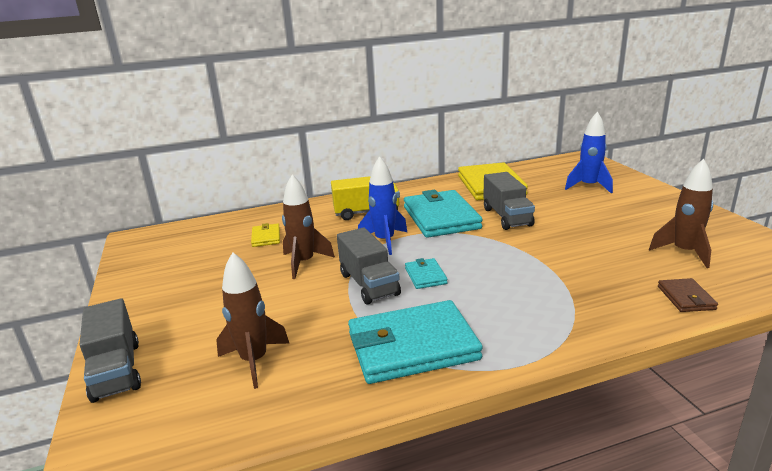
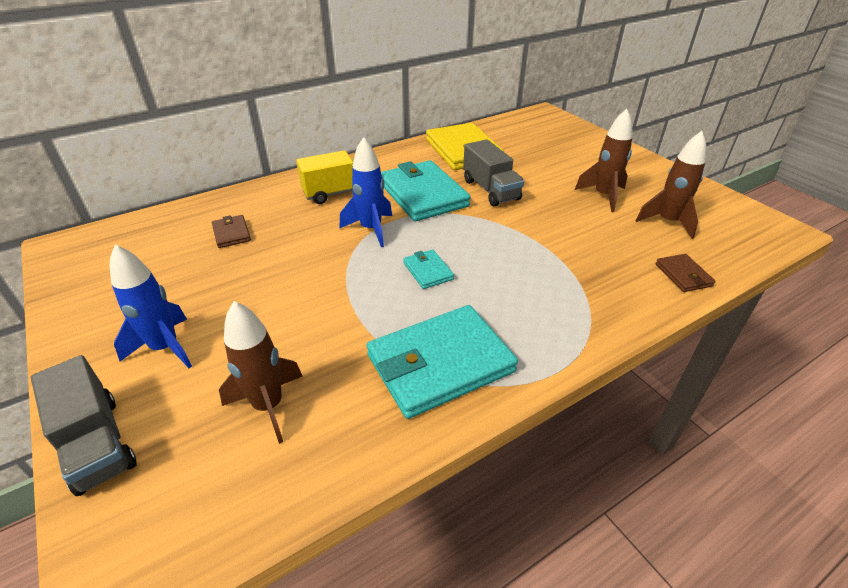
camera: 15 degrees left, 15 degrees up
yellow wallet [251,223,280,247] -> brown wallet [212,215,251,248]
brown rocket [282,175,335,279] -> brown rocket moved to [575,109,633,212]
grey truck [337,227,401,305] -> none
blue rocket [565,112,613,194] -> blue rocket moved to [110,245,192,368]

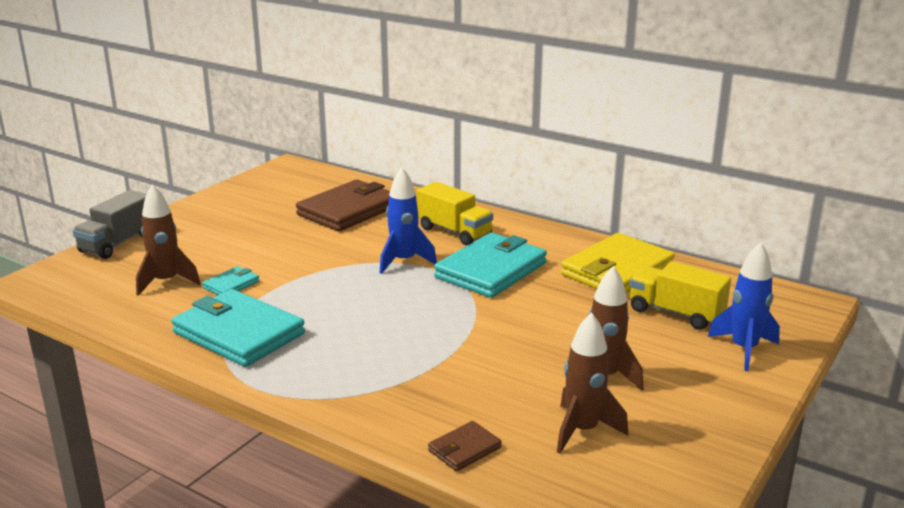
camera: 65 degrees right, 15 degrees down
blue rocket [110,245,192,368] -> blue rocket moved to [708,242,780,371]
brown wallet [212,215,251,248] -> brown wallet [296,180,390,232], size x2.18
turquoise wallet [403,250,454,289] -> turquoise wallet moved to [202,266,259,295]
grey truck [463,139,524,206] -> none
none -> yellow truck [630,261,731,330]

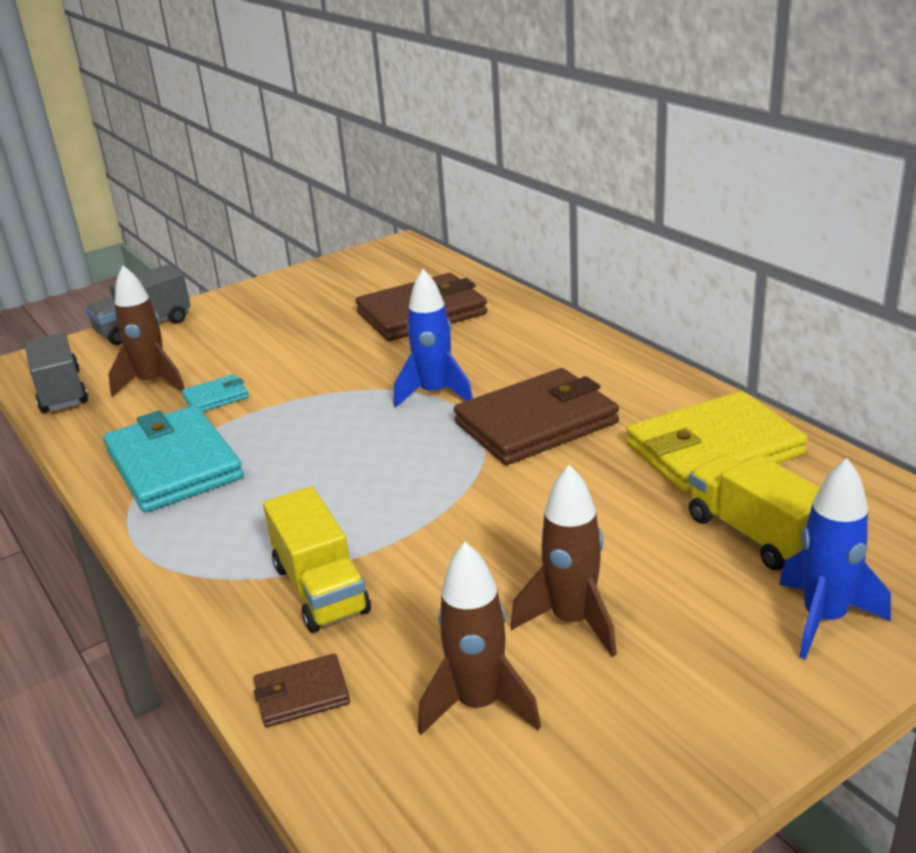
camera: 25 degrees right, 5 degrees up
yellow truck [417,182,493,245] -> yellow truck moved to [263,486,371,633]
turquoise wallet [434,233,547,298] -> brown wallet [454,368,619,465]
none -> grey truck [24,332,88,413]

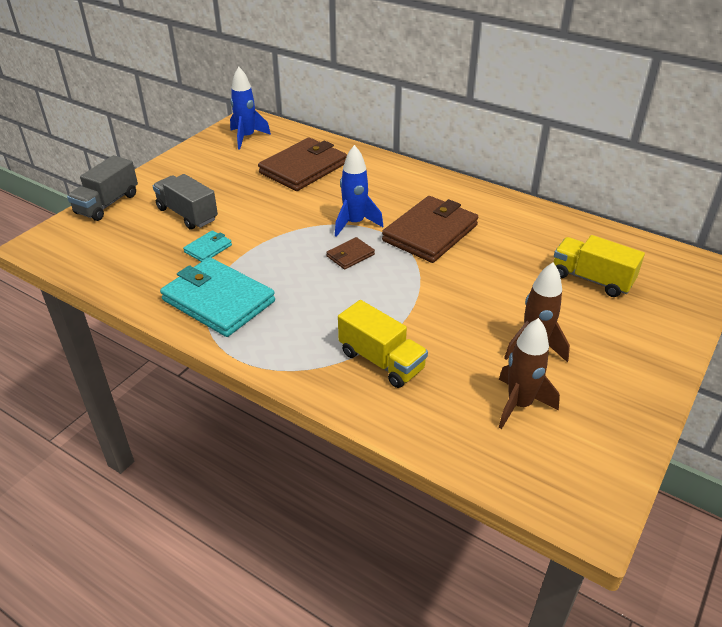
camera: 25 degrees left, 10 degrees up
grey truck [24,332,88,413] -> grey truck moved to [153,174,218,230]
brown rocket [108,265,185,397] -> none
brown wallet [254,654,350,727] -> brown wallet moved to [326,237,375,269]
yellow wallet [626,391,808,494] -> none
blue rocket [779,458,891,659] -> blue rocket moved to [230,67,271,150]

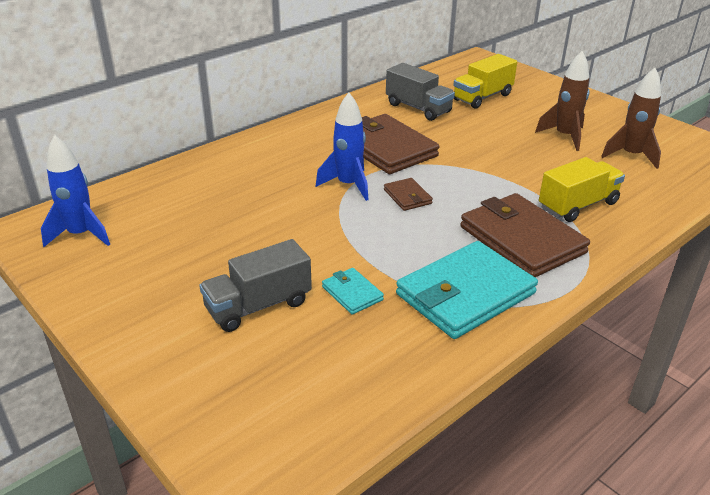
camera: 75 degrees left, 5 degrees down
grey truck [67,155,138,221] -> grey truck moved to [386,63,455,121]
brown wallet [258,138,347,191] -> brown wallet moved to [460,193,590,277]

